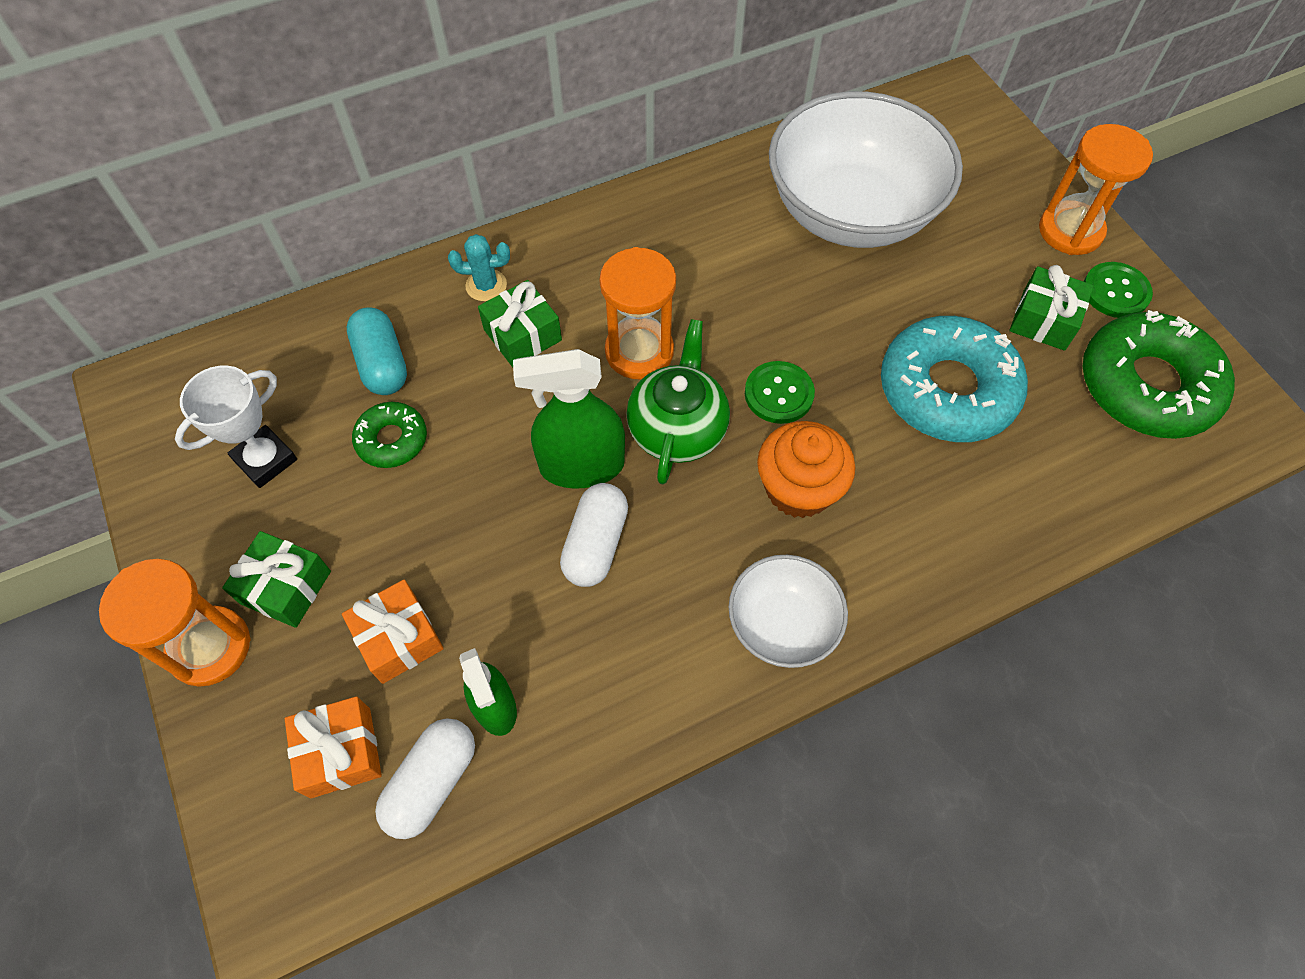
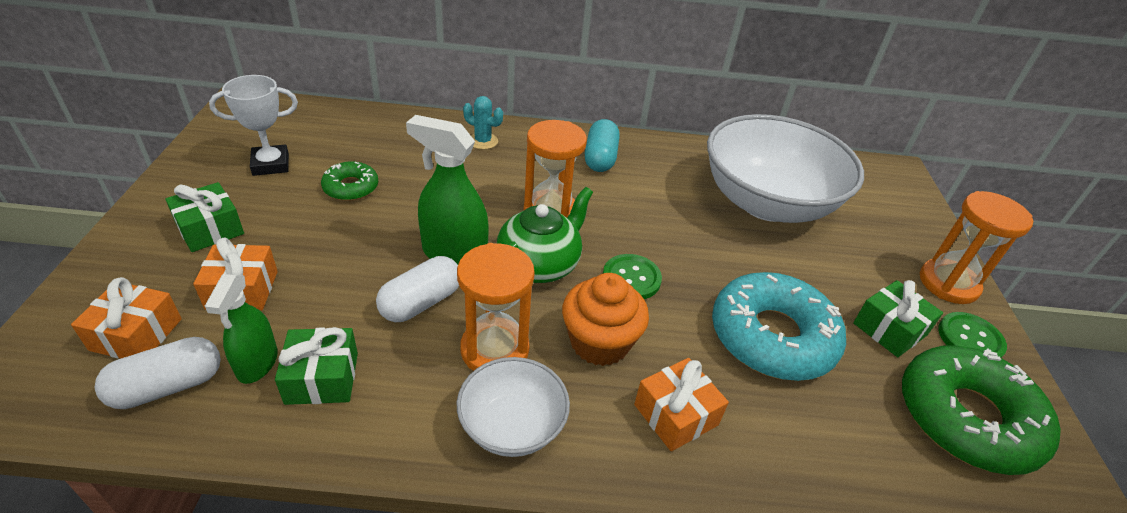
camera: 25 degrees right, 20 degrees down
orange hourglass [99,559,250,687] -> orange hourglass moved to [457,243,535,371]
turquoise capsule [347,307,407,395] -> turquoise capsule moved to [585,119,620,172]
green gift [478,280,562,367] -> green gift moved to [275,327,358,405]
none -> orange gift [634,358,729,451]

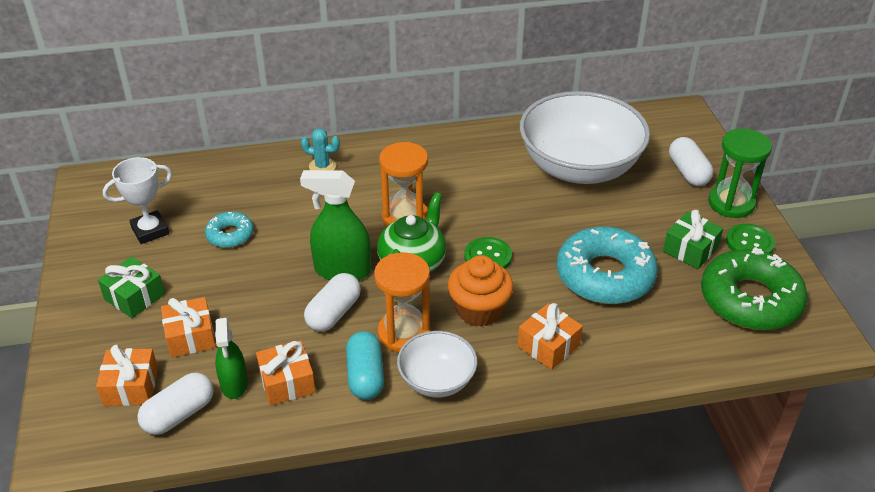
camera: 10 degrees left, 0 degrees up
green gift [275,327,358,405] -> orange gift [256,340,316,406]
green donut [321,161,378,201] -> turquoise donut [205,212,254,248]
turquoise capsule [585,119,620,172] -> turquoise capsule moved to [346,331,384,400]
orange hourglass [920,191,1033,304] -> green hourglass [708,128,772,218]
none -> white capsule [669,137,713,186]

